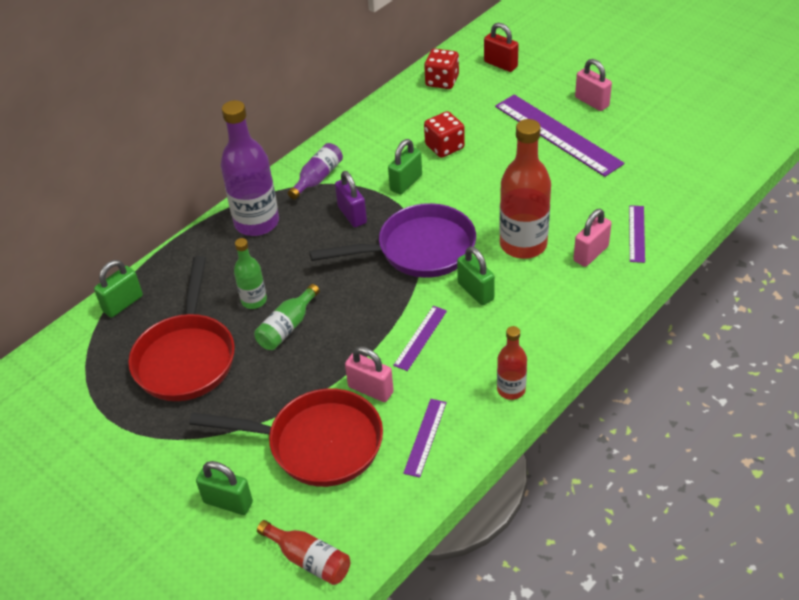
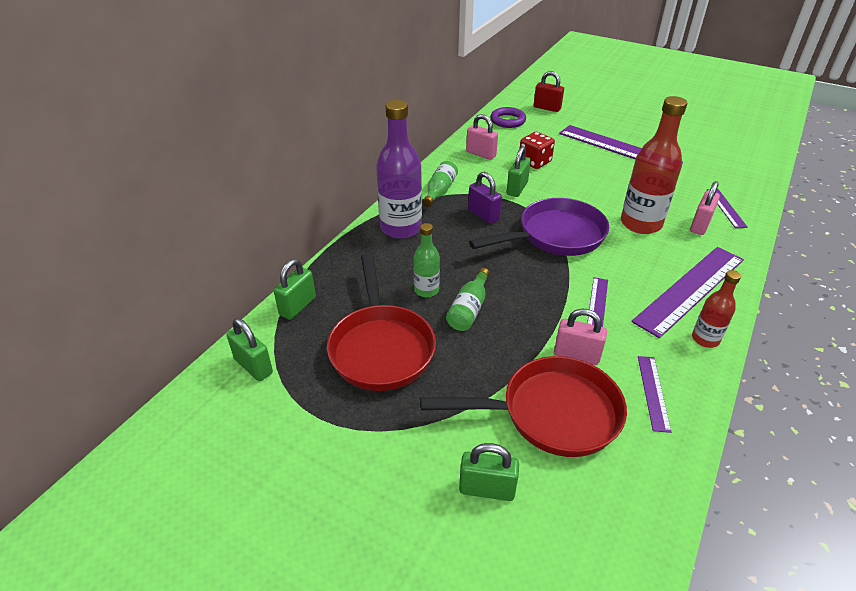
camera: 15 degrees left, 5 degrees down
red bottle [257,520,350,585] -> none
purple bottle [288,143,343,200] -> green bottle [423,161,458,207]
red dice [424,48,459,89] -> purple ring [490,107,526,128]
green padlock [457,246,495,305] -> green padlock moved to [227,318,273,381]
pink padlock [575,59,612,111] -> pink padlock moved to [466,114,498,160]
none -> purple ruler [631,247,744,338]

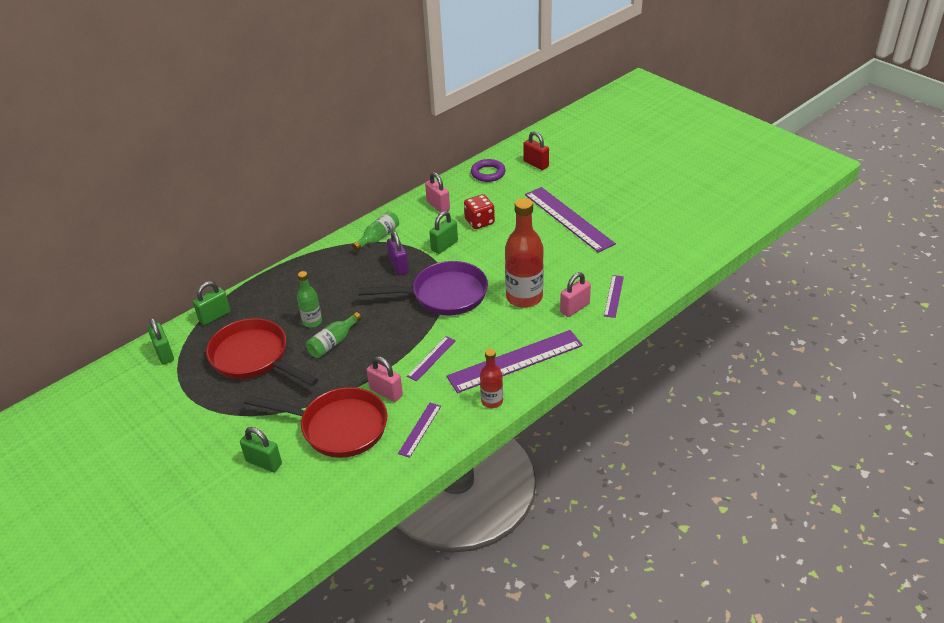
camera: 20 degrees right, 0 degrees up
red pan [327,253,436,391] -> red pan turned 120 degrees clockwise [206,318,318,386]
purple bottle [376,100,422,239] -> none

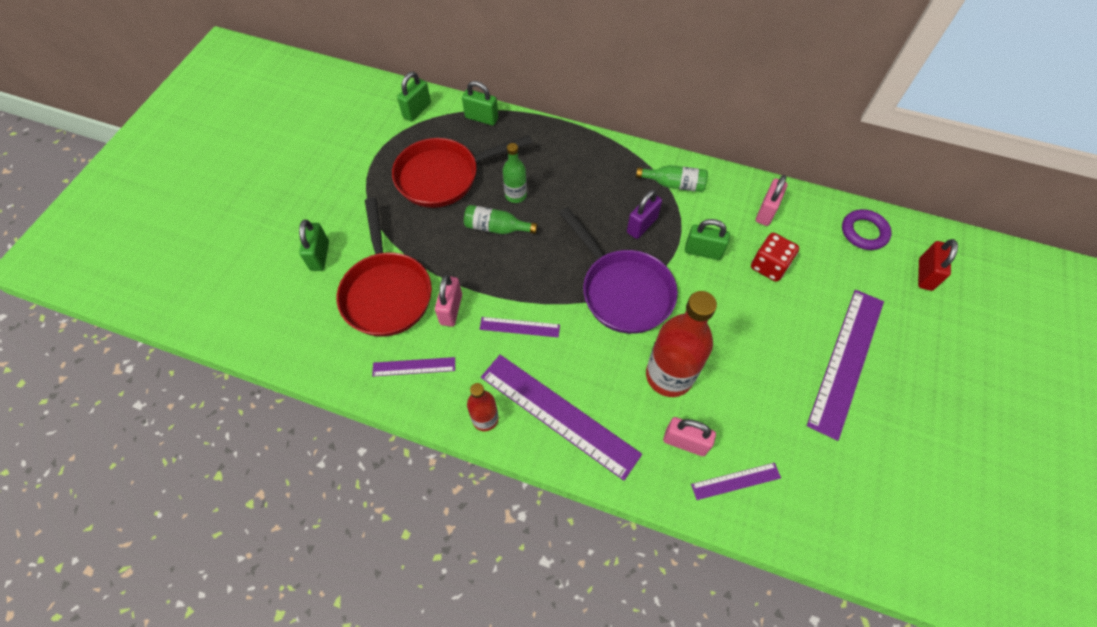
camera: 60 degrees right, 20 degrees up
red pan [206,318,318,386] -> red pan turned 120 degrees counterclockwise [392,135,532,208]

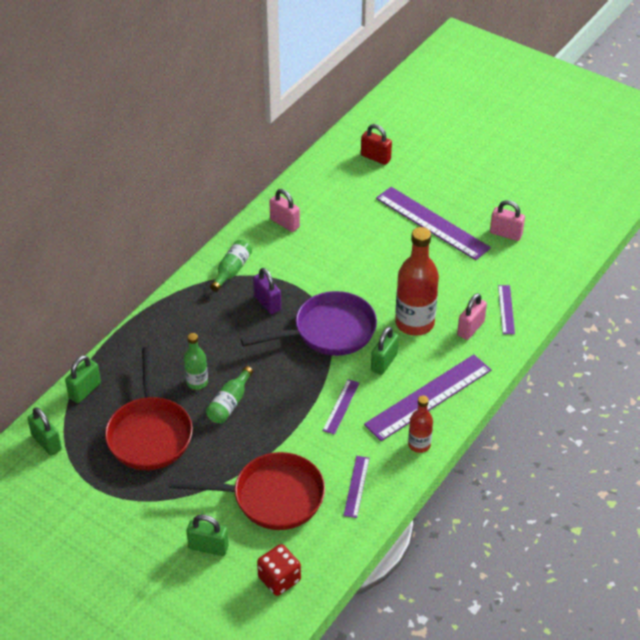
camera: 75 degrees left, 15 degrees down
pink padlock [435,275,462,327] -> pink padlock moved to [490,200,525,241]
green padlock [685,219,730,260] -> green padlock moved to [371,327,399,375]
red dice [751,233,799,282] -> red dice moved to [257,544,301,596]
purple ring [842,209,892,250] -> none

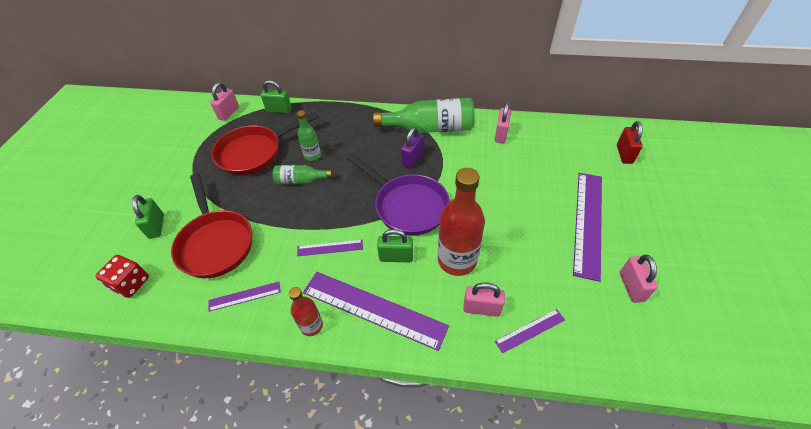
camera: 65 degrees right, 5 degrees up
green padlock [27,407,62,456] -> pink padlock [210,82,239,121]
green bottle [210,240,252,292] -> green bottle [373,98,475,133], size x1.88

